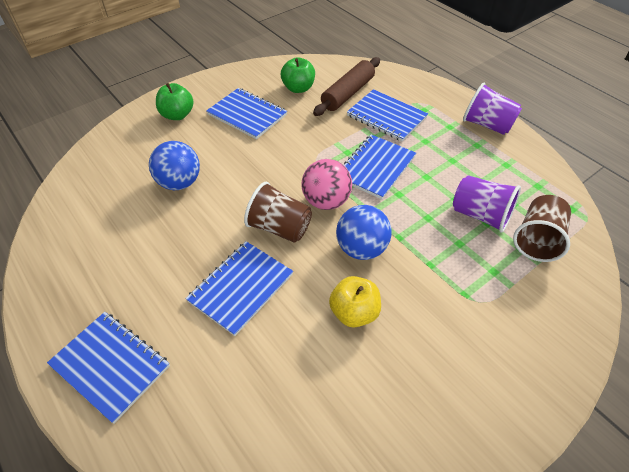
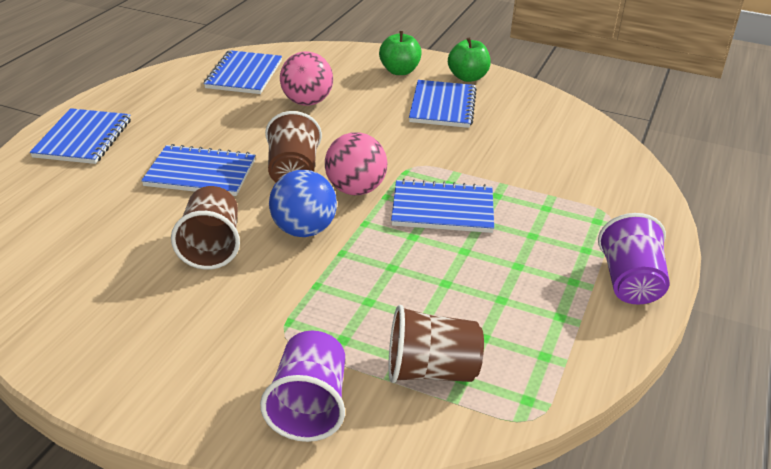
camera: 60 degrees right, 15 degrees down
blue ball [149,141,200,190] -> pink ball [280,51,333,105]
green apple [281,57,315,93] -> green apple moved to [448,37,491,82]
brown rolling pin [313,57,380,116] -> none
yellow apple [329,276,381,327] -> brown cup [171,186,240,270]
blue notebook [347,89,428,141] -> blue notebook moved to [204,50,282,94]
purple cup [453,175,521,233] -> purple cup moved to [260,331,345,442]

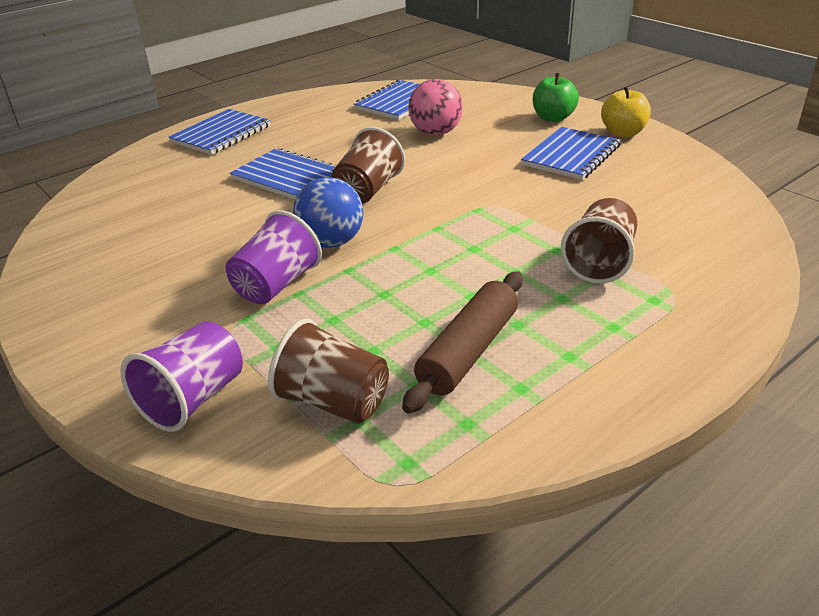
camera: 30 degrees right, 0 degrees up
brown cup [171,186,240,270] -> brown cup moved to [561,198,637,283]
pink ball [325,132,388,195] -> none
blue notebook [391,179,494,233] -> none
green apple [448,37,491,82] -> yellow apple [601,86,651,137]
purple cup [598,213,669,305] -> purple cup moved to [226,210,322,304]
none -> brown rolling pin [402,271,523,414]

